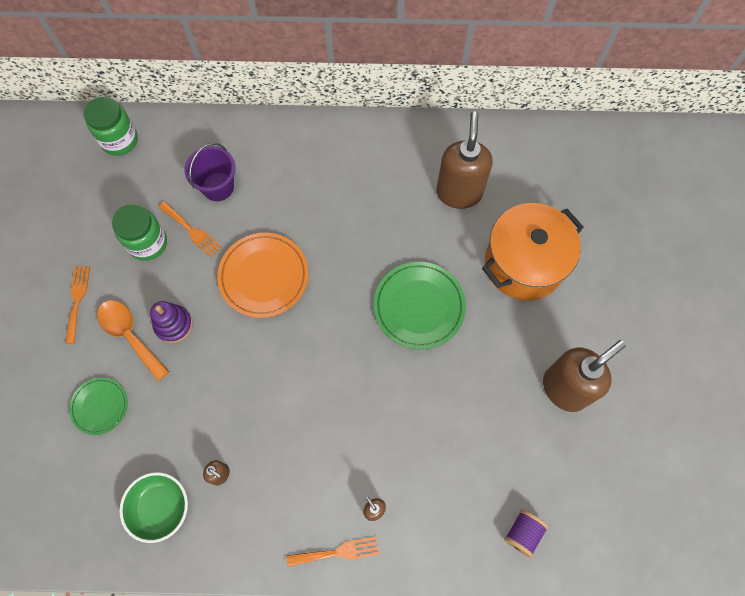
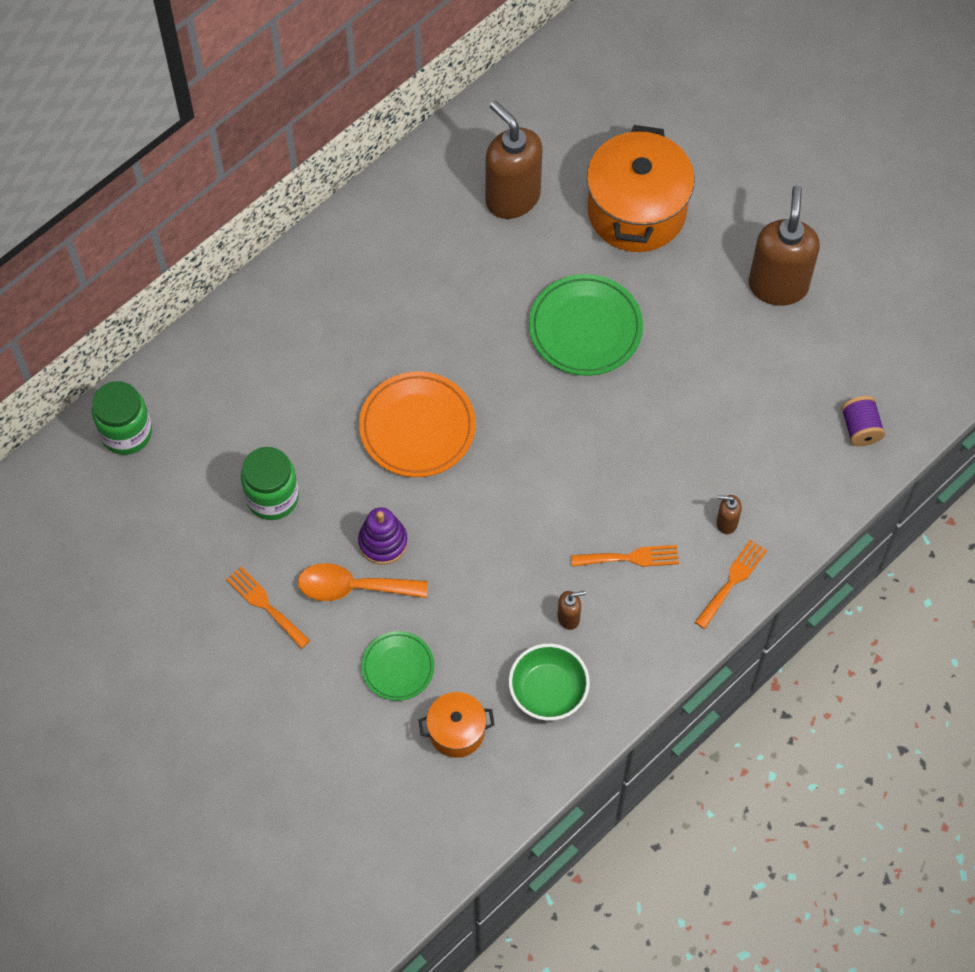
camera: 45 degrees left, 5 degrees down
orange fork [158,201,222,257] -> orange fork moved to [571,545,679,567]
purple bucket [185,143,236,201] -> none
none -> orange pot [418,692,495,758]

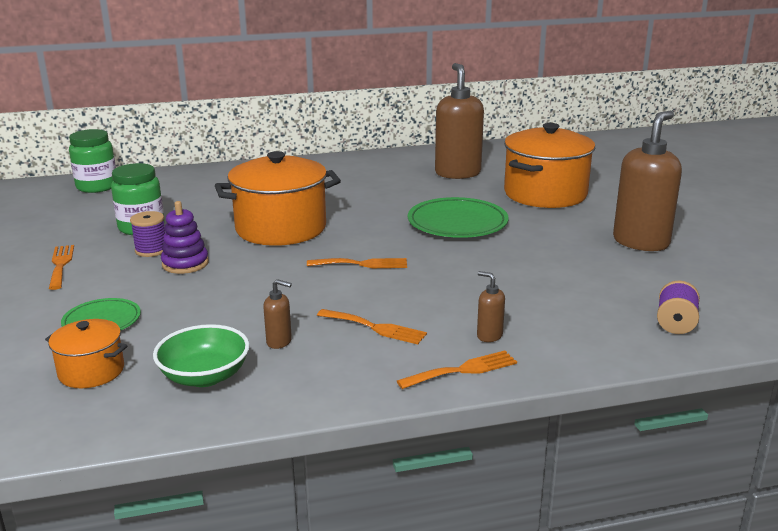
camera: 30 degrees right, 40 degrees down
orange spoon [298,563,428,601] -> none
orange plate [359,371,476,477] -> orange pot [215,151,341,246]
none -> purple spool [130,211,165,257]
none -> orange fork [307,258,407,268]

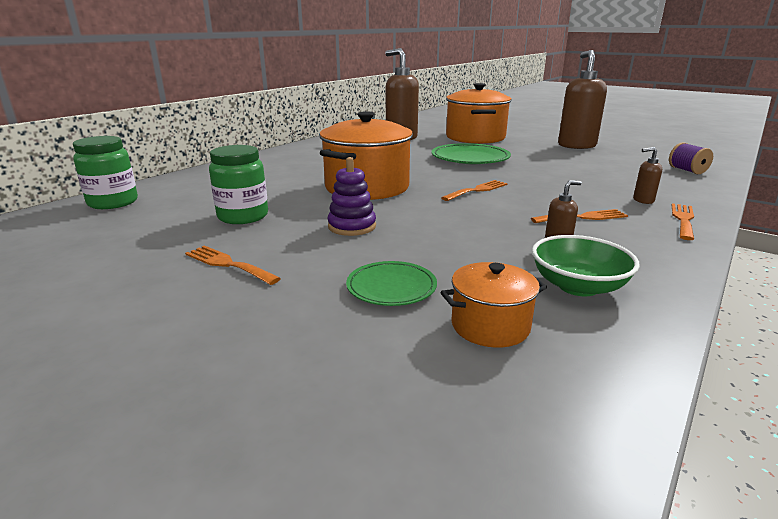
camera: 40 degrees left, 0 degrees up
purple spool [130,211,165,257] -> none

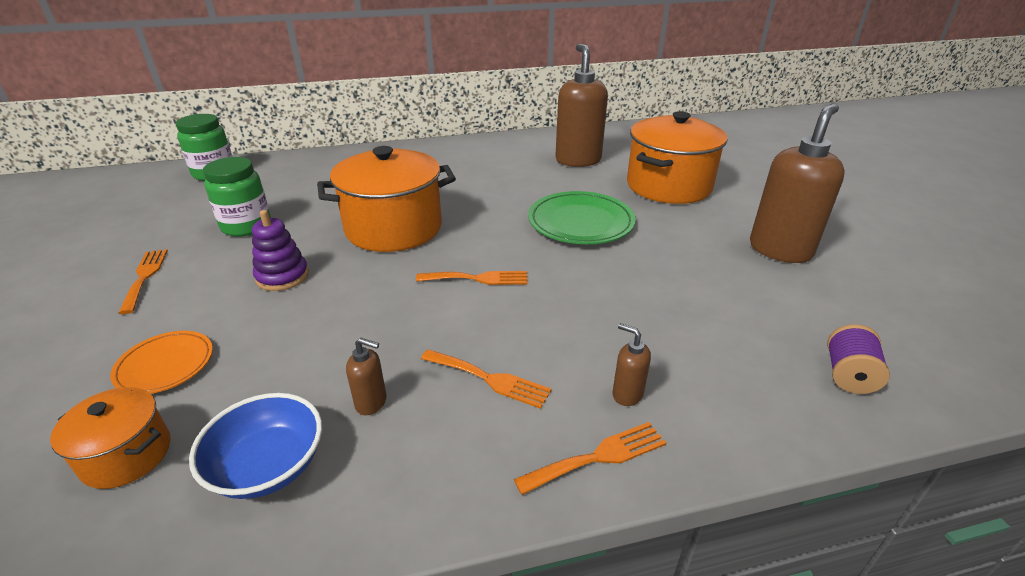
camera: 40 degrees right, 10 degrees up
green plate [346,261,437,306] -> orange plate [110,331,213,394]
green bowl [532,235,640,296] -> blue bowl [189,393,322,499]

